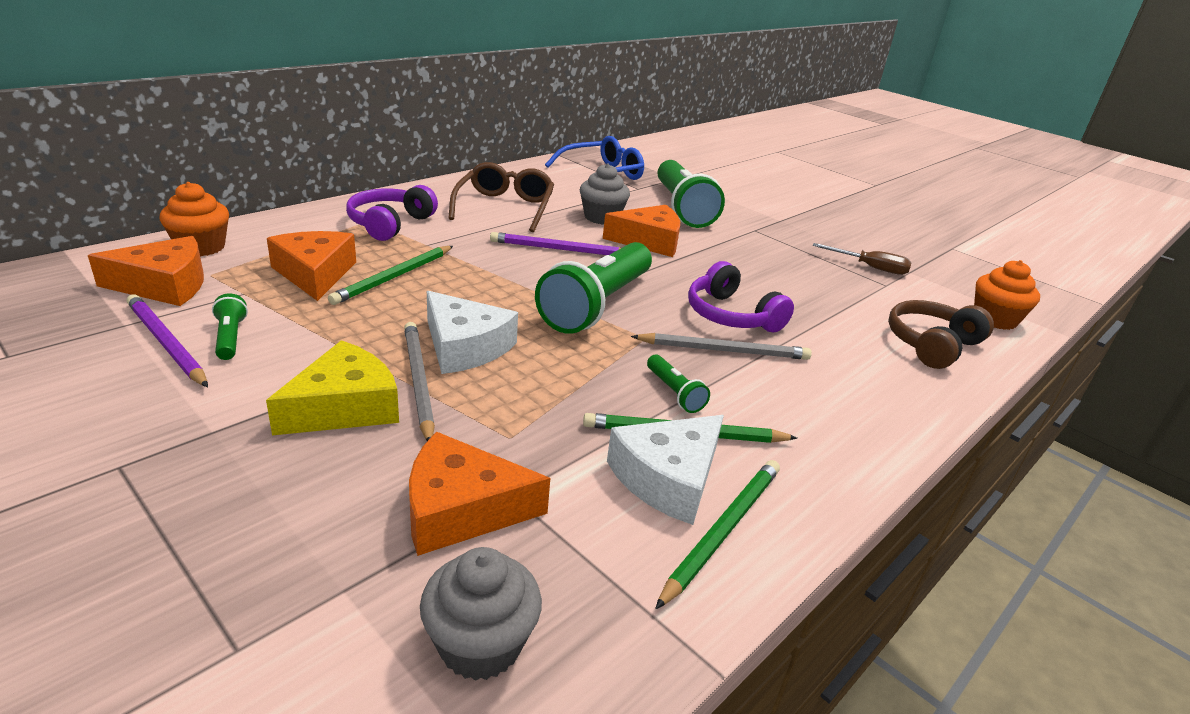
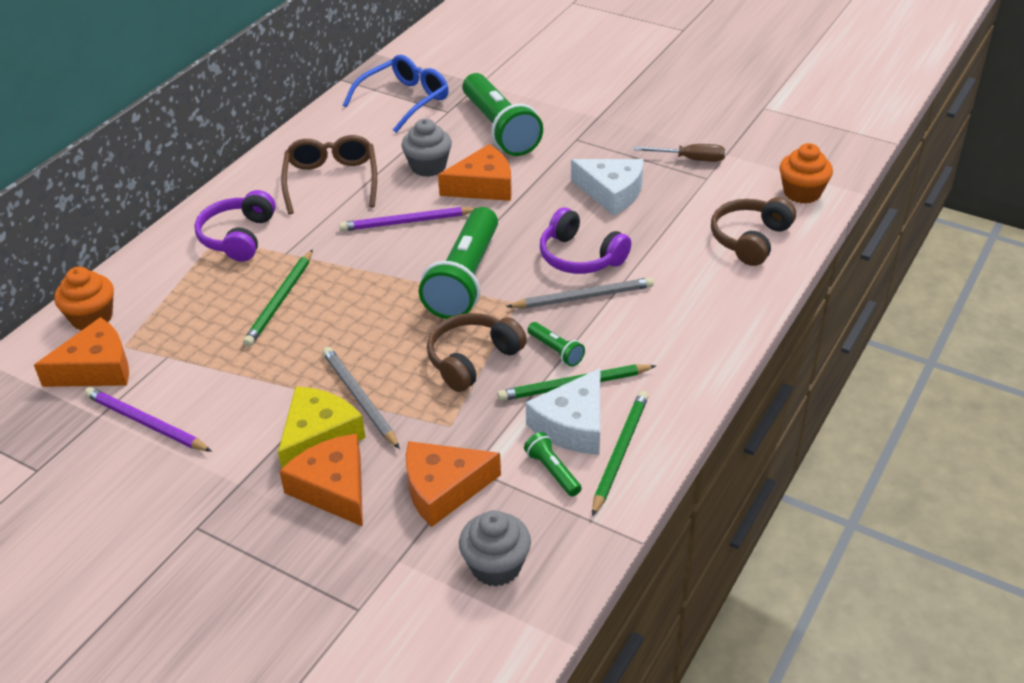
camera: 10 degrees left, 10 degrees up
green flashlight [212,293,248,360] -> green flashlight moved to [524,432,582,497]
orange cheese [267,231,356,301] -> orange cheese moved to [279,434,363,527]
white cheese [427,291,518,374] -> white cheese moved to [571,159,644,216]
none -> brown headphones [427,313,527,392]

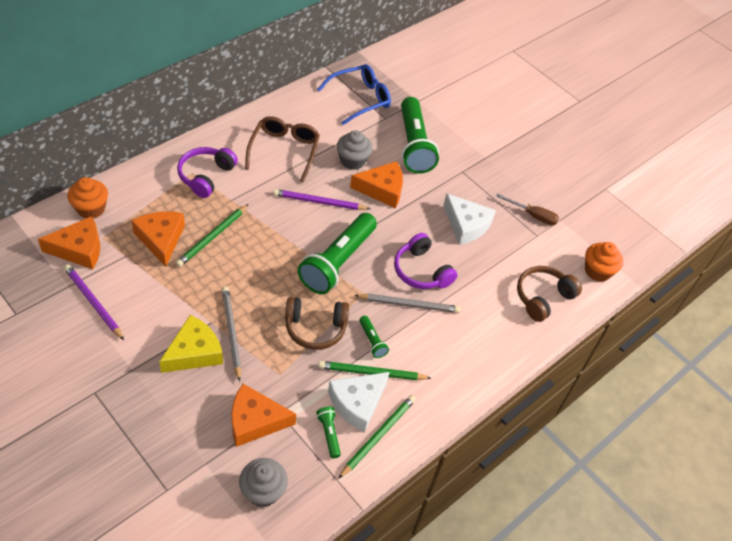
camera: 10 degrees right, 10 degrees up
orange cheese [279,434,363,527] -> orange cheese moved to [131,212,185,267]
brown headphones [427,313,527,392] -> brown headphones turned 150 degrees counterclockwise [285,297,349,350]

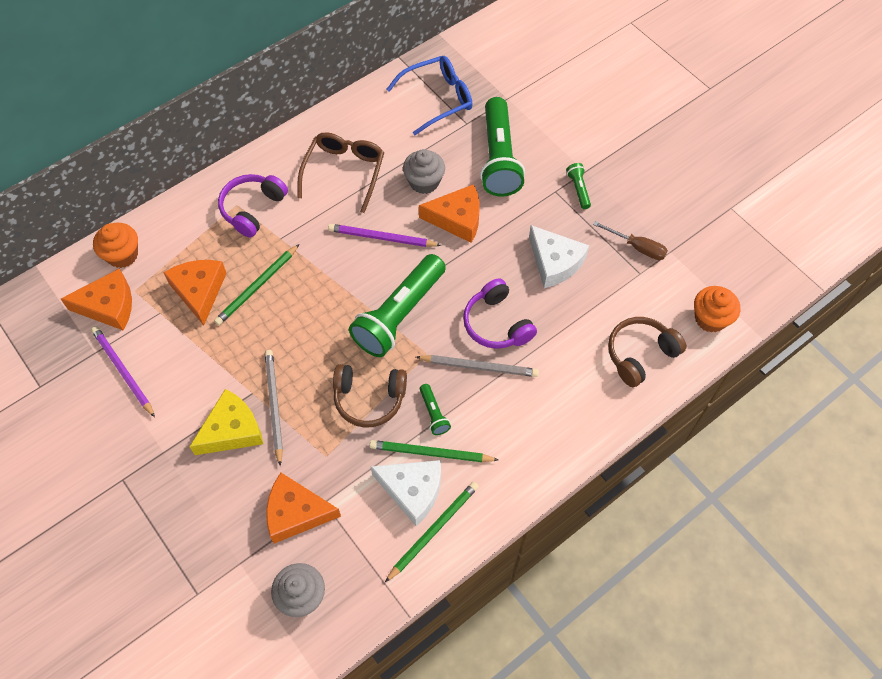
camera: 10 degrees right, 10 degrees up
green flashlight [316,406,341,458] -> green flashlight moved to [566,163,591,209]
white cheese [328,372,389,432] -> white cheese turned 120 degrees counterclockwise [371,460,441,526]

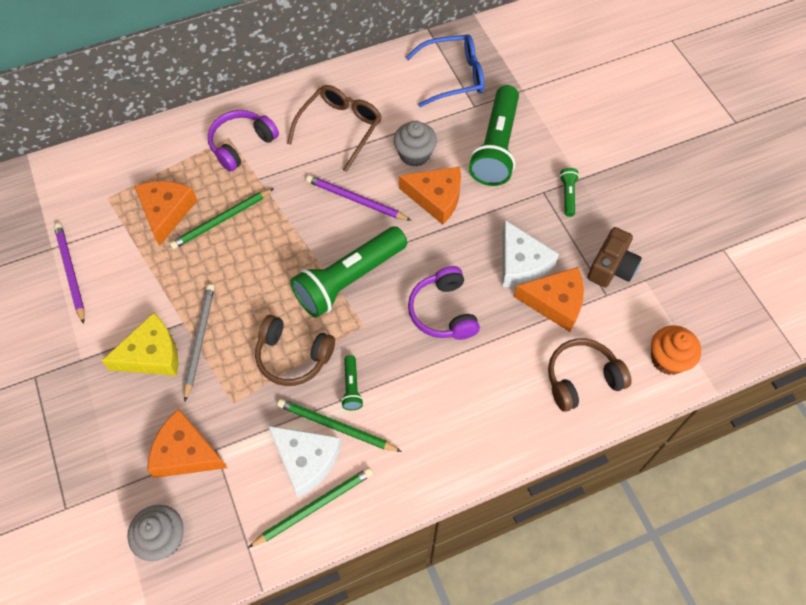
camera: 15 degrees right, 0 degrees up
orange cheese [61,268,132,330] -> orange cheese moved to [514,267,584,332]
orange cupcake [93,223,138,268] -> none
grey pencil [416,355,539,377] -> none
brown screwdriver [593,221,668,260] -> brown camera [587,227,642,287]

